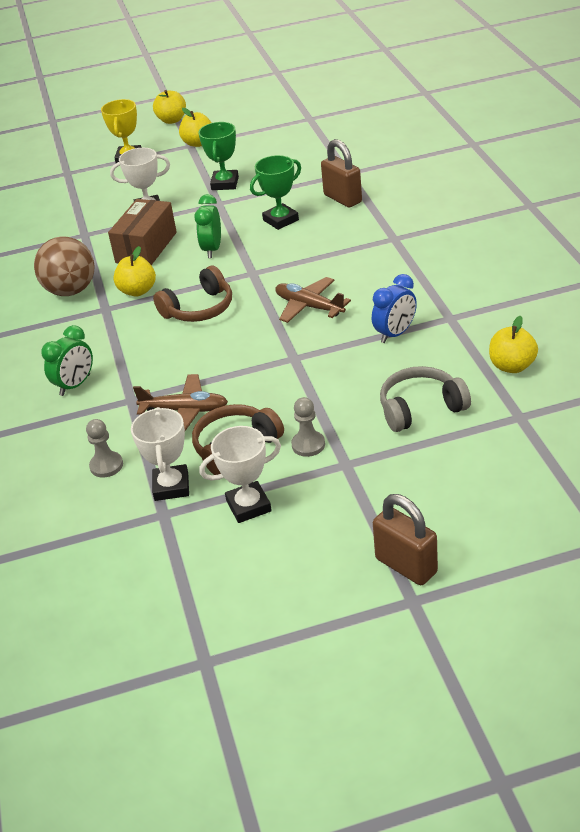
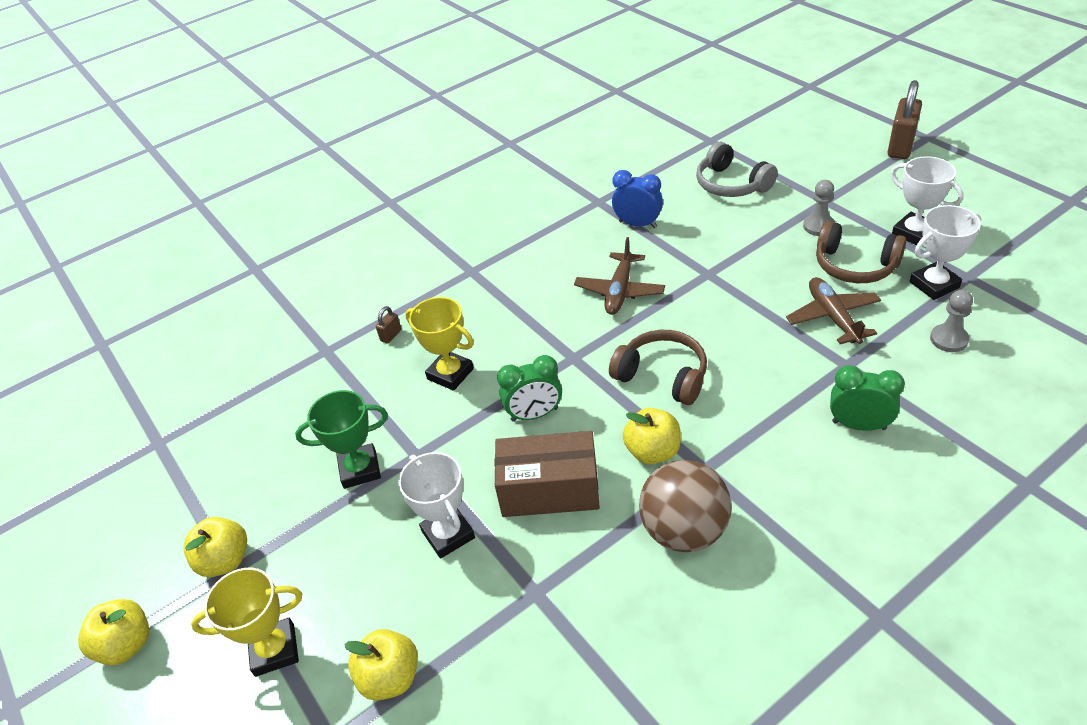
camera: 110 degrees left, 5 degrees up
green trophy [250,155,301,230] -> yellow trophy [405,297,474,391]
brown padlock [321,139,362,208] -> brown padlock [376,306,402,344], size x0.45
yellow apple [489,316,538,373] -> yellow apple moved to [344,629,418,700]

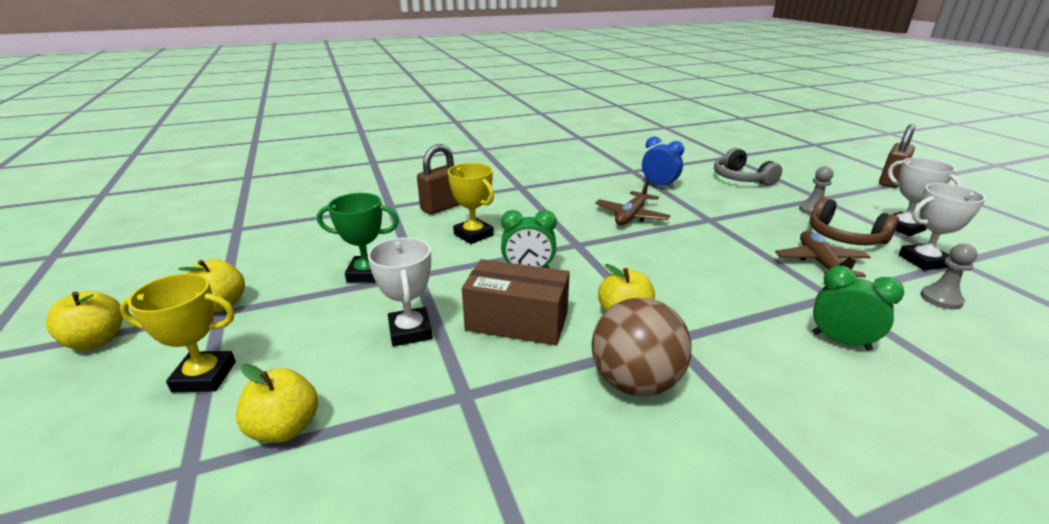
camera: 10 degrees right, 15 degrees down
brown padlock [376,306,402,344] -> brown padlock [417,144,460,215], size x2.20
brown headphones [609,330,707,405] -> none

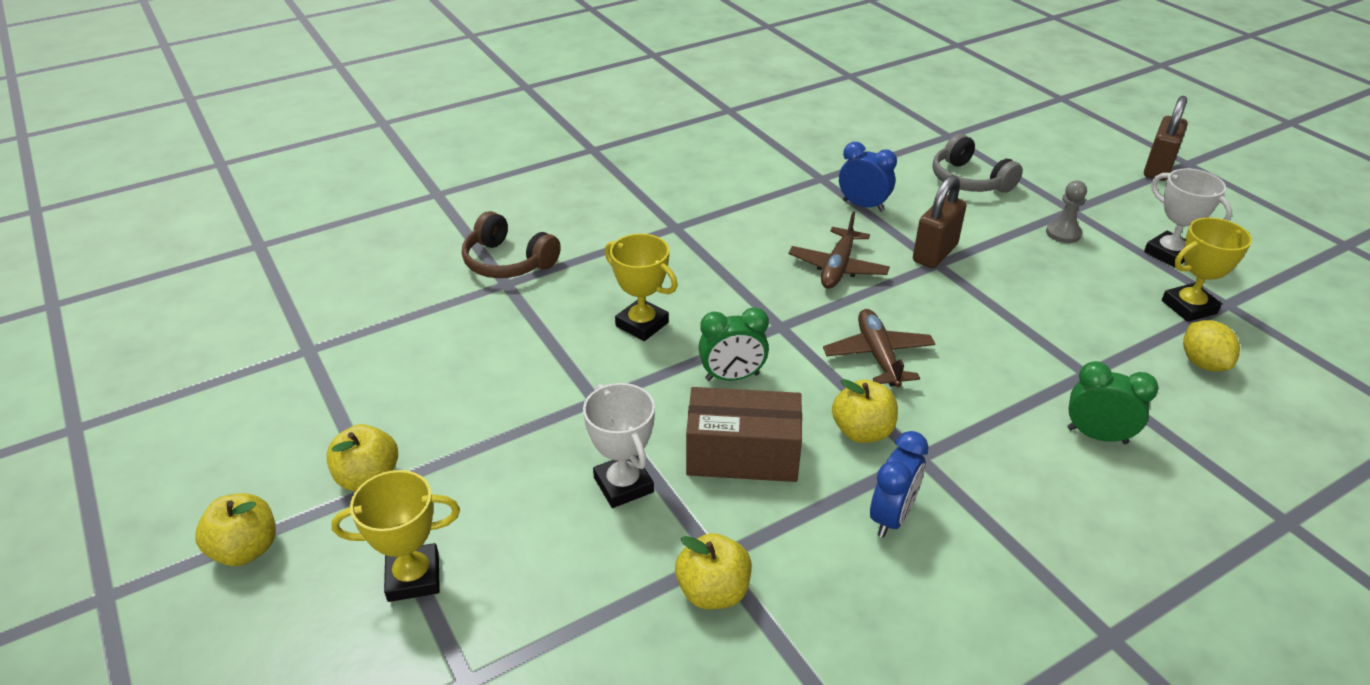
camera: 10 degrees left, 10 degrees up
yellow apple [236,364,318,443] -> yellow apple moved to [675,533,752,609]
green trophy [317,193,399,282] -> none
brown padlock [417,144,460,215] -> brown padlock moved to [913,175,967,268]
brown ball [592,298,692,396] -> blue clock [870,431,929,538]
brown plane [775,231,871,277] -> brown plane moved to [823,309,935,387]
brown headphones [810,197,899,245] -> brown headphones moved to [462,211,561,278]
white trophy [899,183,986,270] -> yellow trophy [1162,218,1252,322]
grey pawn [920,244,977,310] -> yellow lemon [1183,320,1240,371]

